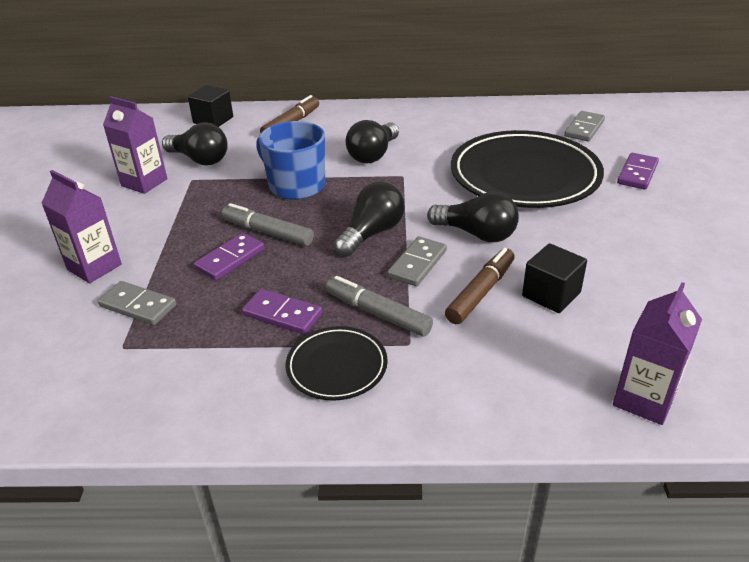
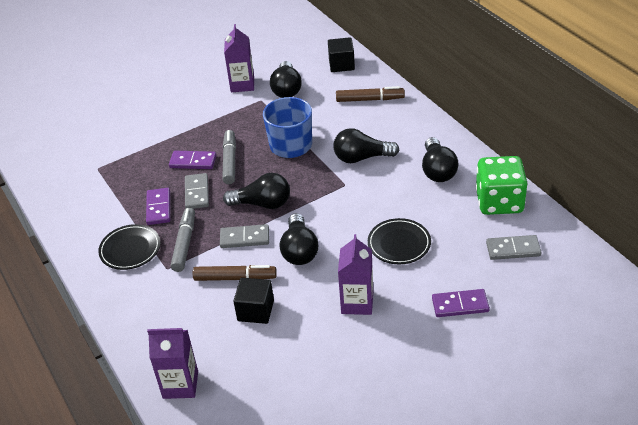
camera: 60 degrees right, 5 degrees up
purple carton [41,170,122,283] -> purple carton moved to [338,234,373,315]
grey domino [98,281,176,325] -> grey domino moved to [185,173,209,209]
black plate [451,130,604,208] -> black plate [368,218,431,264], size x0.49
none -> black light bulb [422,137,459,182]
none -> green dice [476,156,527,215]

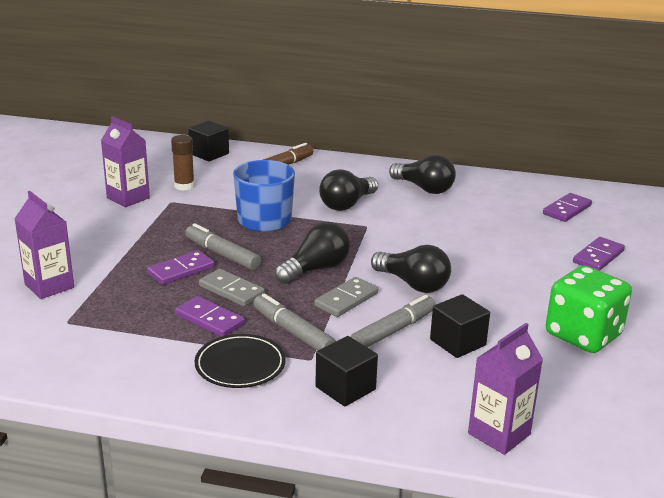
camera: 50 degrees left, 15 degrees down
brown marker [193,265,277,281] -> grey marker [351,295,436,348]
black light bulb [270,61,302,98] -> brown glue stick [171,135,195,191]
purple carton [338,234,373,315] -> purple carton moved to [14,191,74,299]
black plate [368,218,431,264] -> none
green dice [476,156,527,215] -> green dice moved to [546,265,632,353]
grey domino [486,235,541,260] -> purple domino [543,193,592,222]
none -> black cube [315,336,378,406]

